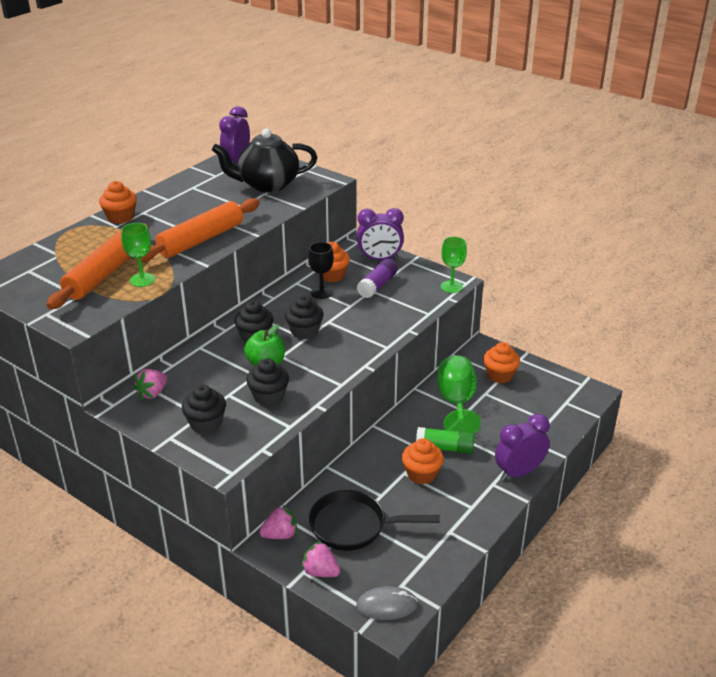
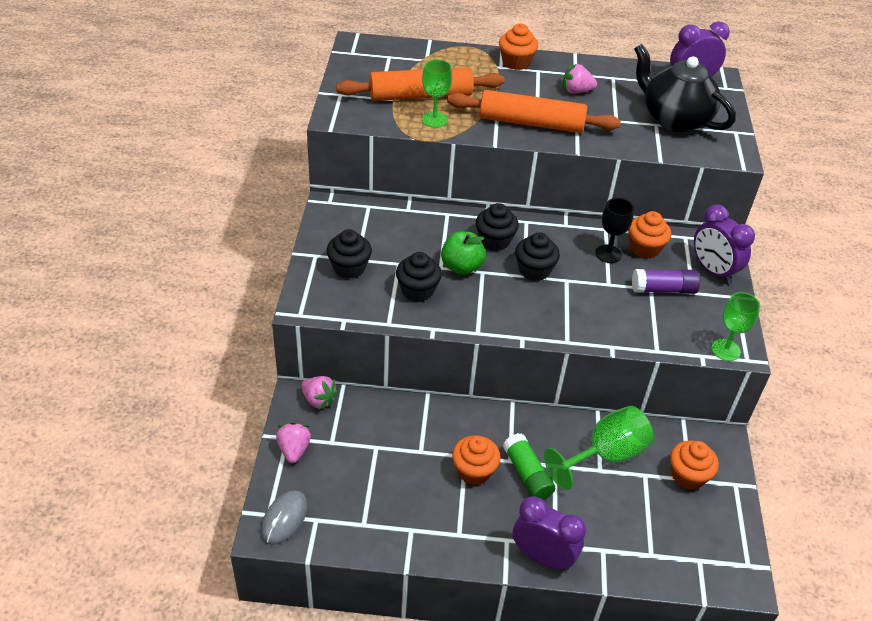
camera: 55 degrees right, 10 degrees up
pink strawberry [133,369,167,400] -> pink strawberry moved to [563,64,597,94]
black pan [309,490,440,551] -> none
grey mouse [356,586,418,620] -> grey mouse turned 60 degrees clockwise [261,490,308,545]

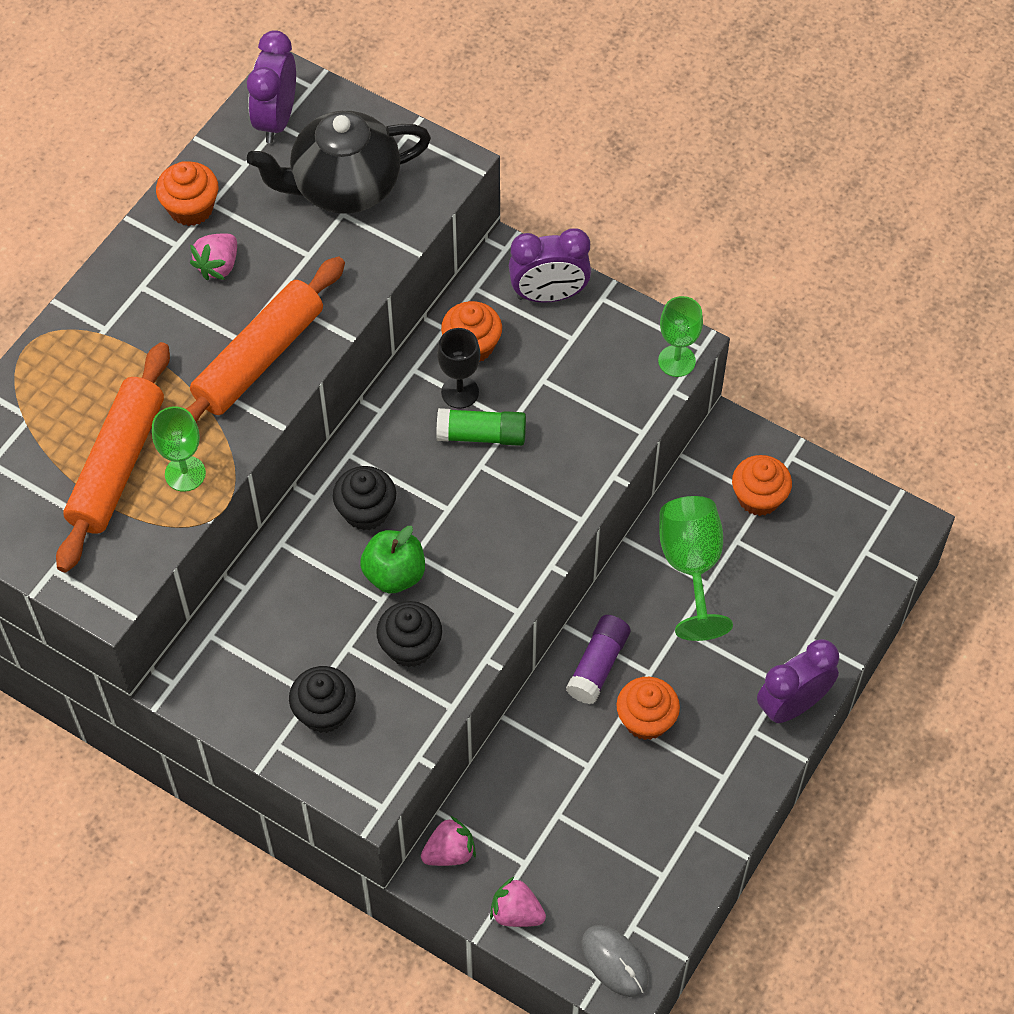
camera: 60 degrees left, 15 degrees up
orange cupcake [499,24,538,70] -> orange cupcake moved to [156,161,218,226]
green glue stick [503,433,555,500] -> green glue stick moved to [436,408,526,446]
black cupcake [515,232,560,281] -> none
purple glue stick [632,269,700,294] -> purple glue stick moved to [566,615,630,704]

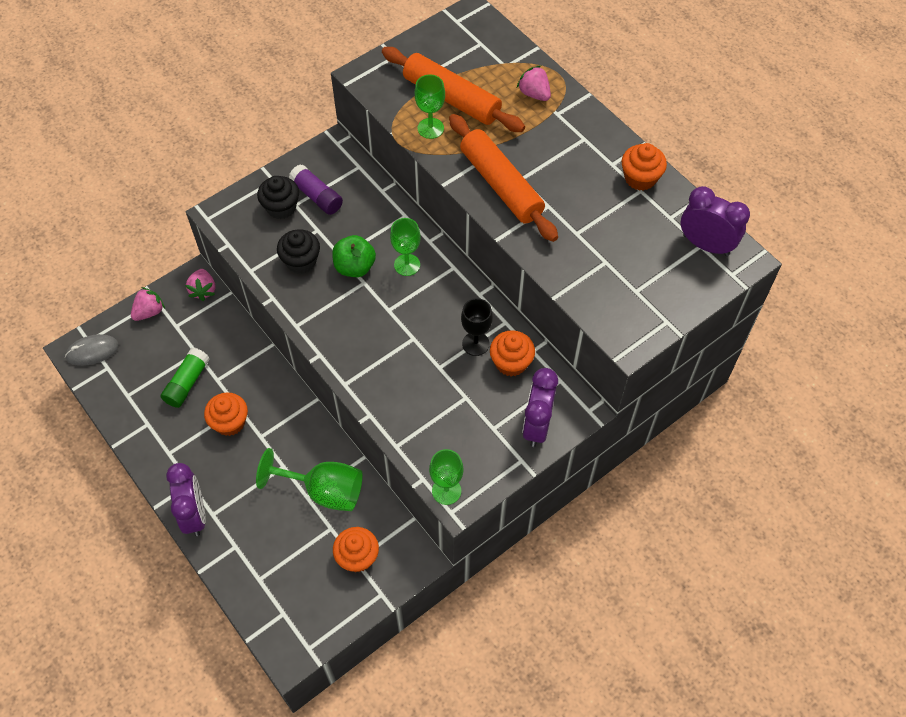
camera: 110 degrees right, 0 degrees up
pink strawberry [190,234,237,280] -> pink strawberry moved to [517,65,551,101]
black teapot [247,111,431,214] -> none
black cupcake [333,466,396,531] -> green goblet [390,218,421,276]
green glue stick [436,408,526,446] -> green glue stick moved to [161,347,210,408]
purple glue stick [566,615,630,704] -> purple glue stick moved to [289,164,343,215]

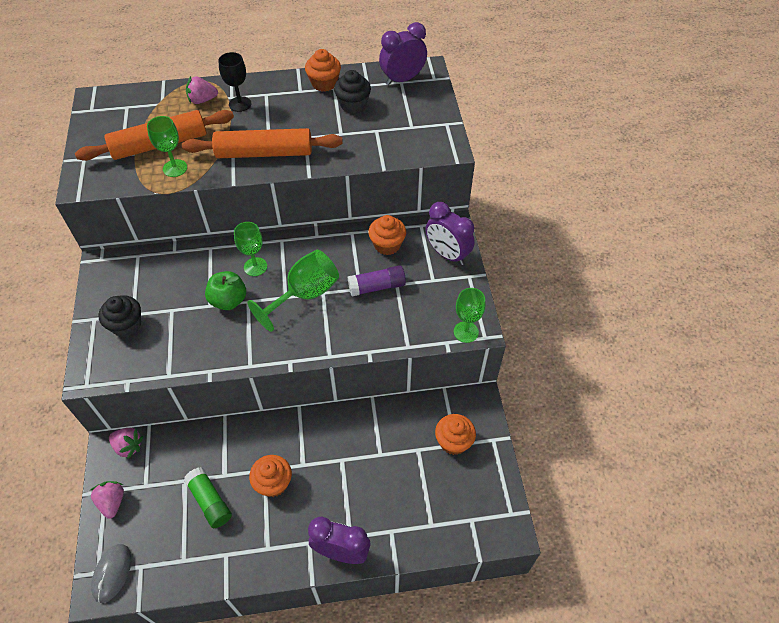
camera: 60 degrees left, 5 degrees down
green goblet [256,448,363,511] -> green goblet moved to [247,250,339,332]
black cupcake [277,229,320,274] -> black cupcake moved to [334,70,371,113]
purple glue stick [289,164,343,215] -> purple glue stick moved to [348,265,406,296]
black goblet [461,298,493,356] -> black goblet moved to [218,52,251,112]

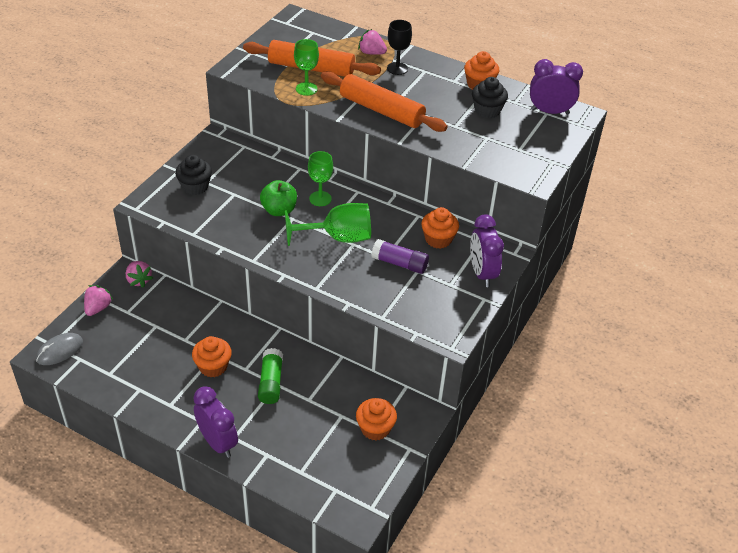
camera: 35 degrees right, 10 degrees down
green glue stick [184,467,232,528] -> green glue stick moved to [258,348,283,404]
green goblet [454,288,485,343] -> none

